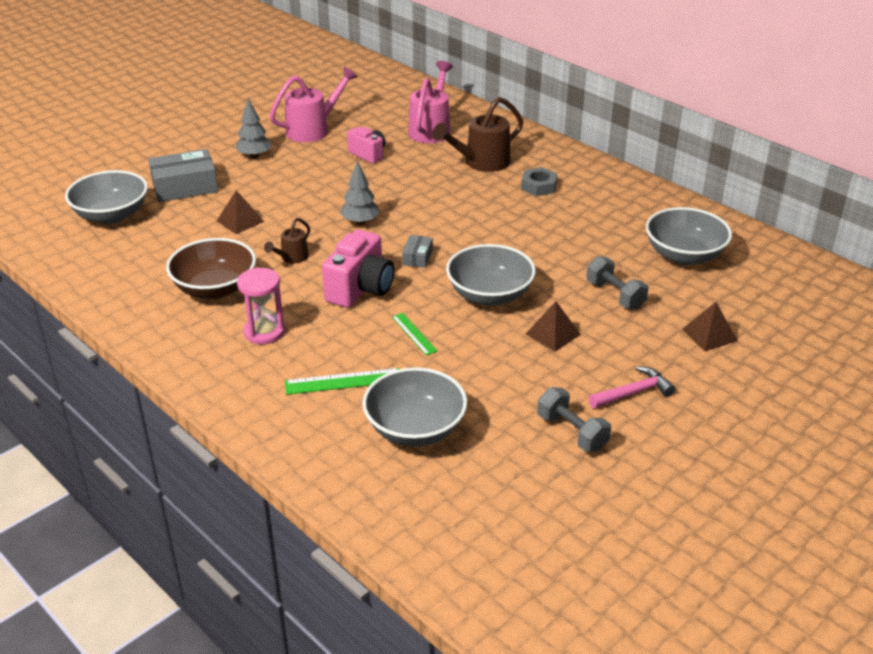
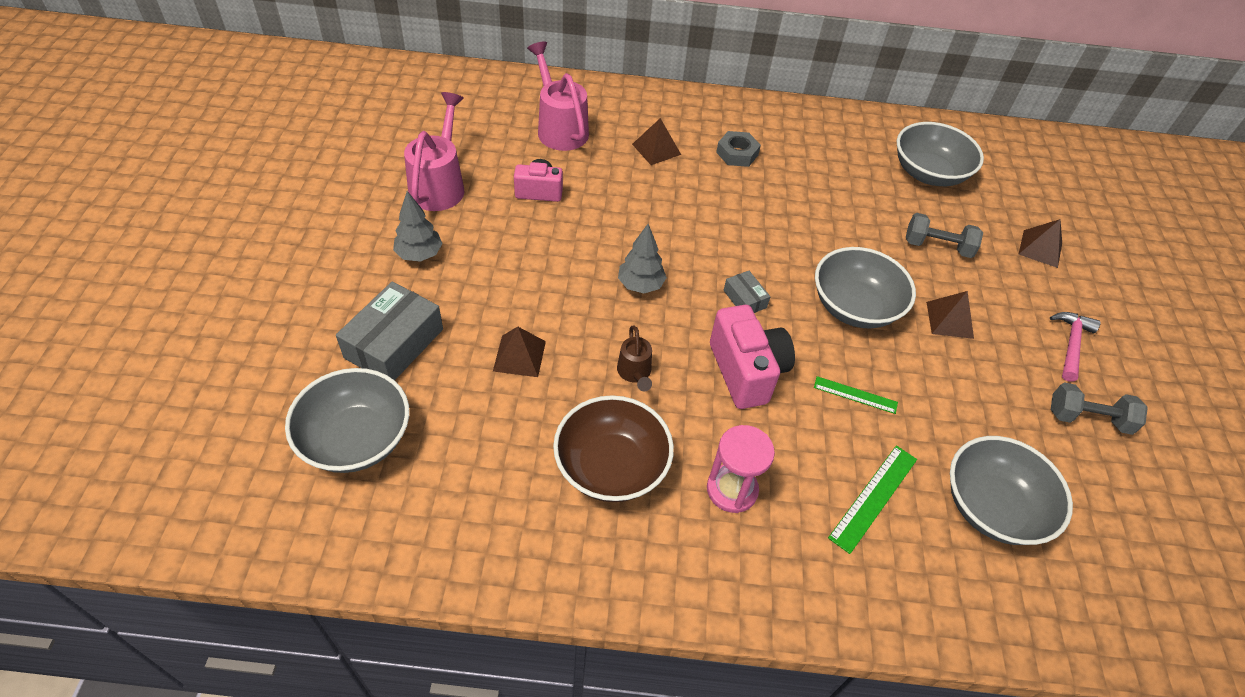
camera: 45 degrees left, 15 degrees up
brown watering can [432,97,523,172] -> brown pyramid [632,118,681,165]

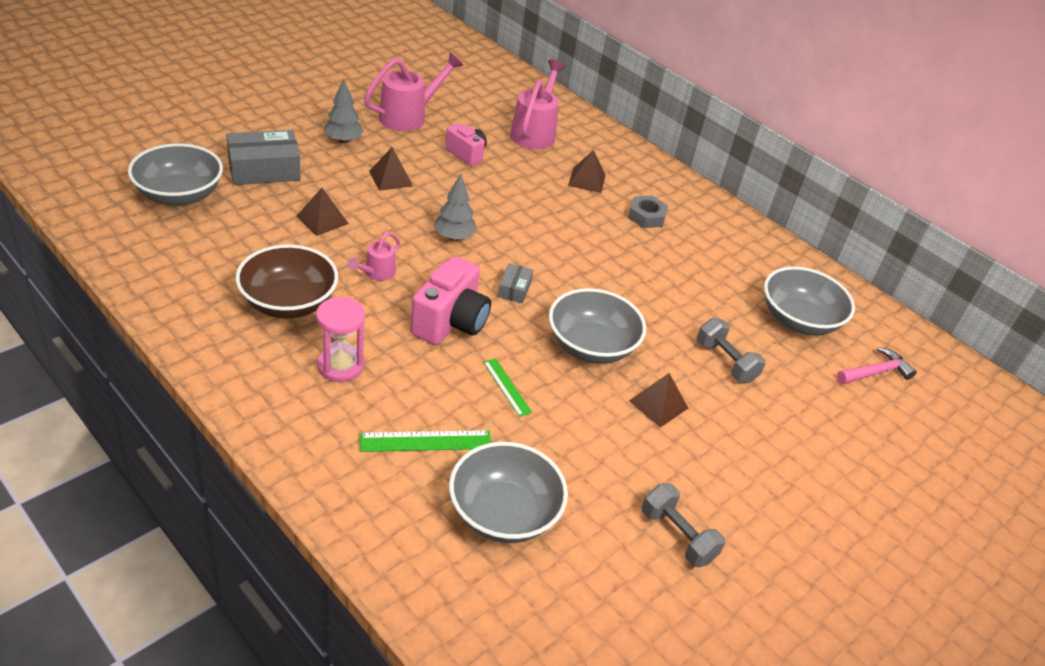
camera: 40 degrees right, 10 degrees down
brown watering can [617,326,652,391] -> pink watering can [348,232,400,281]
brown pyramid [1019,219,1062,268] -> brown pyramid moved to [369,147,413,191]
pink hammer [1050,312,1101,382] -> pink hammer moved to [837,347,917,384]

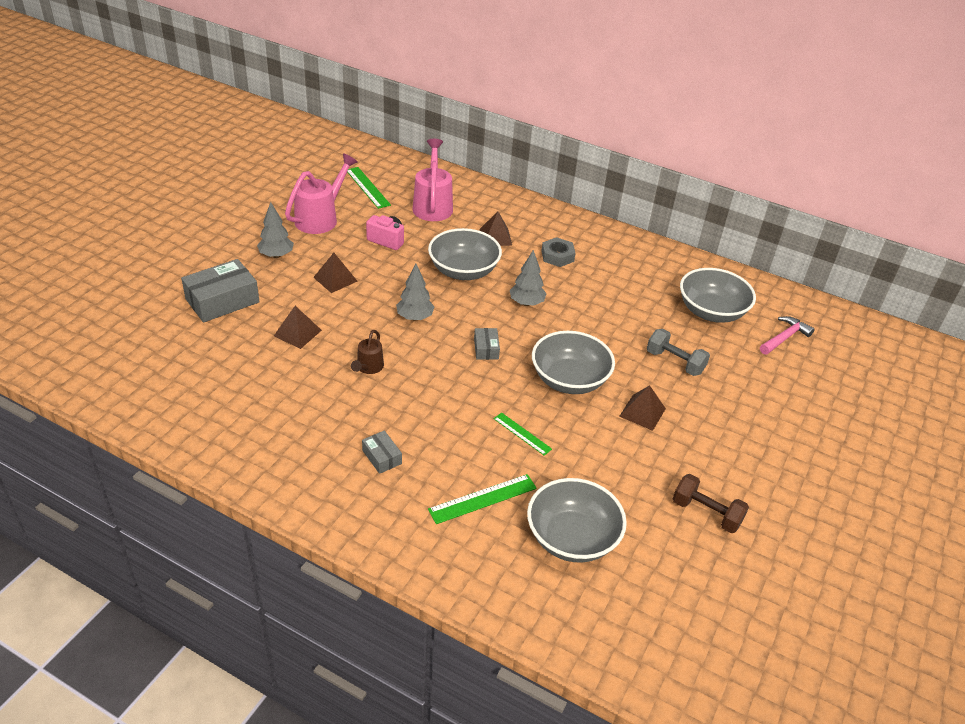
camera: 15 degrees left, 0 degrees up
grey bowl [128,143,223,206] -> grey bowl moved to [428,228,502,280]
brown bowl [236,244,338,319] -> none
pink hourglass [316,297,365,382] -> grey box [362,430,402,474]
pink watering can [348,232,400,281] -> brown watering can [351,330,384,374]
pink camera [410,256,491,345] -> none
grey dumbbell [642,483,725,567] -> brown dumbbell [673,474,749,533]
none -> green ruler [347,167,391,209]
none -> grey tree [510,250,547,306]

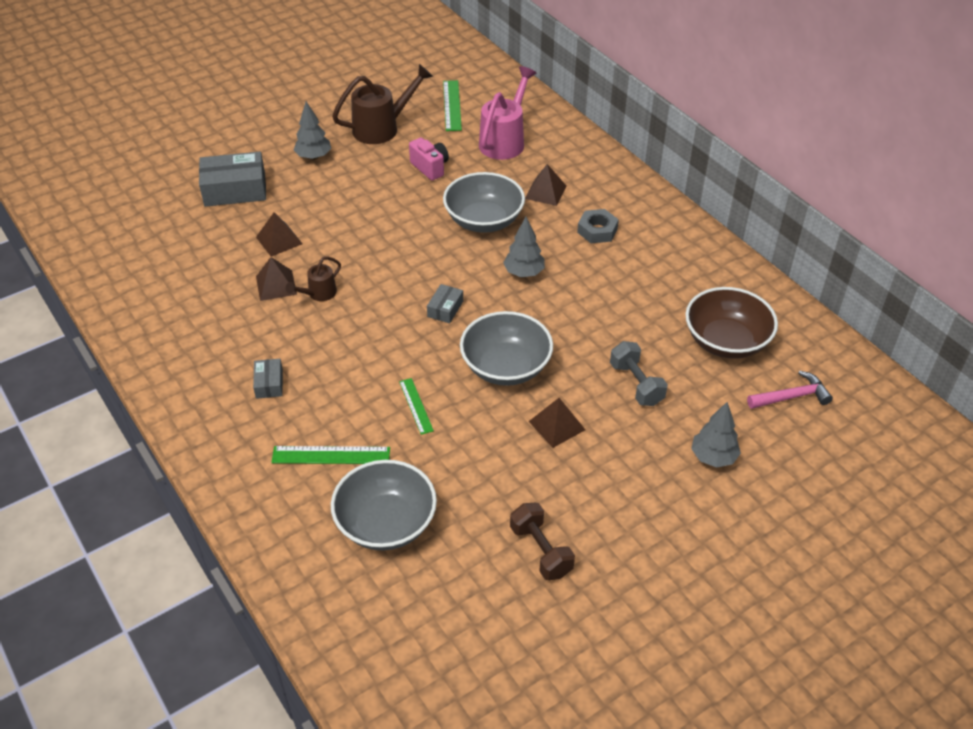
camera: 30 degrees right, 5 degrees up
pink watering can [285,153,358,234] -> brown watering can [332,64,433,144]
brown pyramid [313,253,358,293] -> brown pyramid moved to [256,257,297,301]
grey tree [396,264,434,321] -> grey tree moved to [691,402,741,468]
grey bowl [680,268,756,323] -> brown bowl [685,287,778,359]

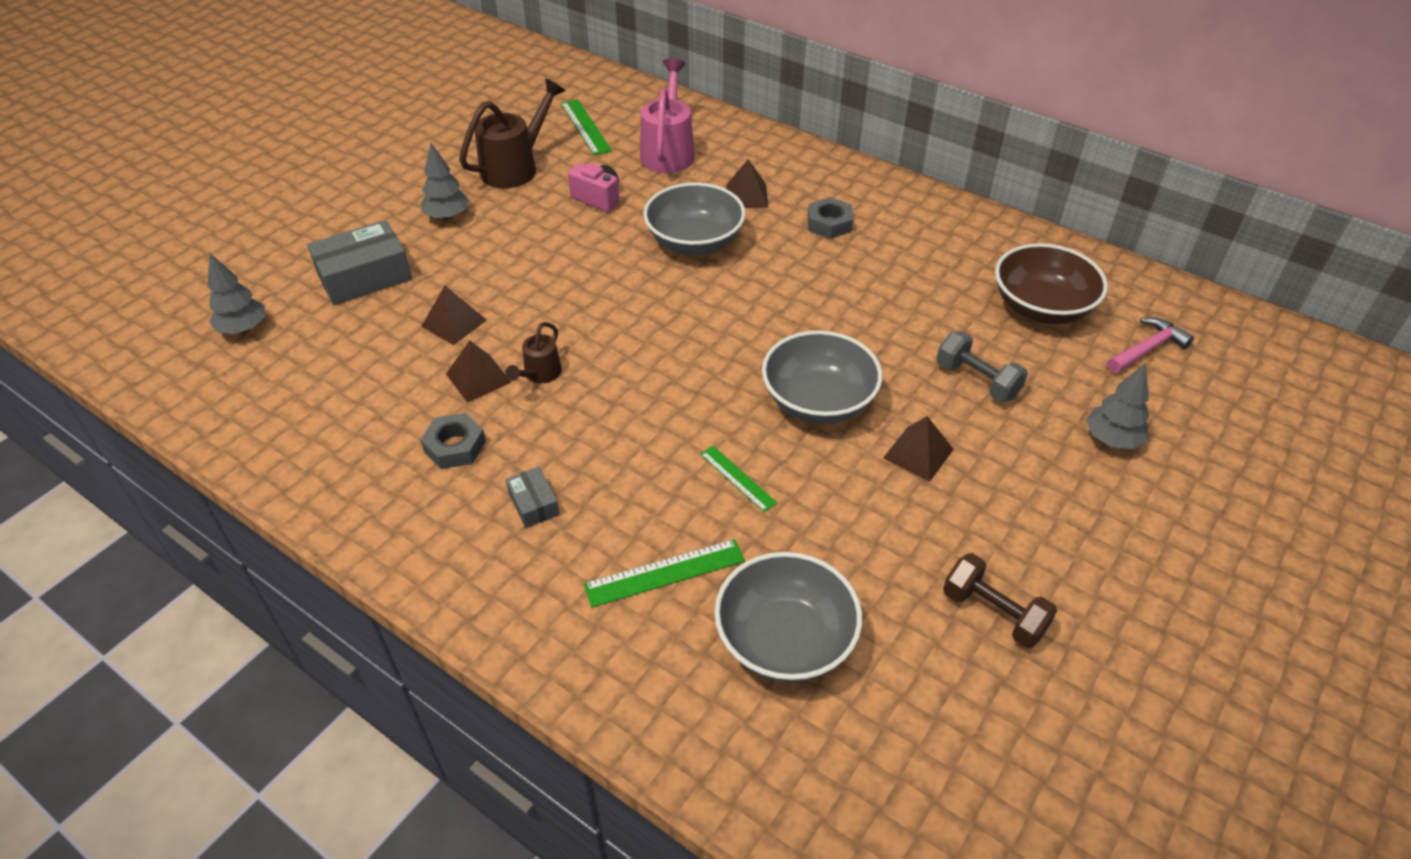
camera: 20 degrees left, 0 degrees up
grey box [427,284,463,323] -> none
grey tree [503,217,545,277] -> grey tree moved to [208,253,266,334]
none -> grey nut [420,413,486,469]

